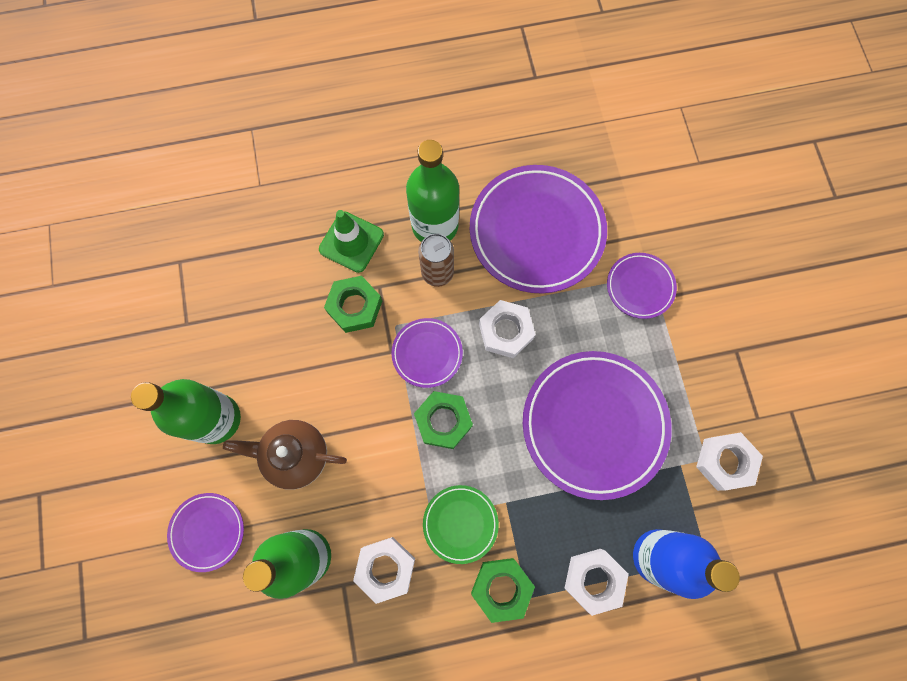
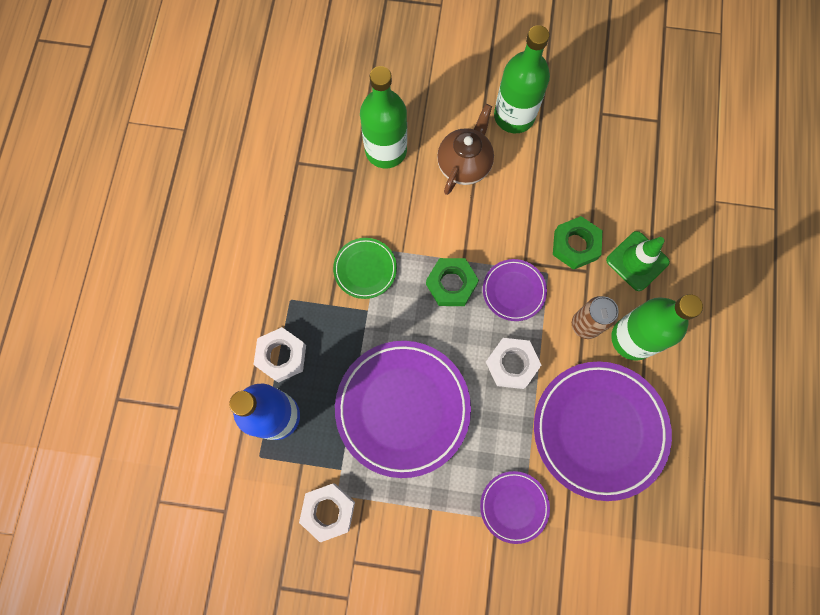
camera: 110 degrees right, 0 degrees up
purple plate [167,493,244,572] -> none
white nut [353,537,415,604] -> none
green nut [471,558,535,623] -> none

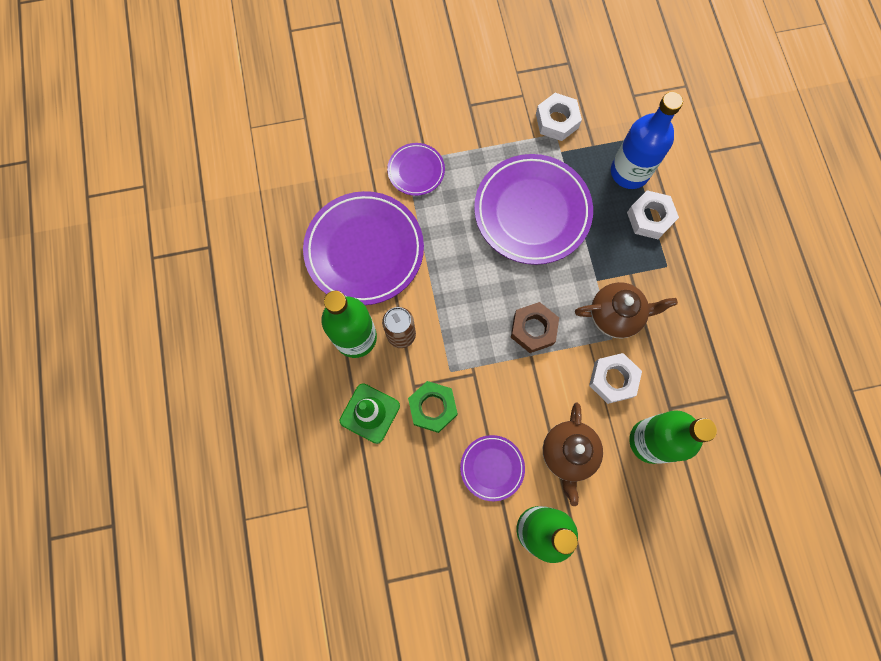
camera: 160 degrees right, 0 degrees up
green plate [333,238,397,299] -> brown teapot [575,282,678,339]
green nut [426,258,479,306] -> brown nut [511,302,559,353]
purple plate [483,259,547,321] -> purple plate moved to [460,435,525,501]
white nut [486,338,541,389] -> white nut moved to [589,353,642,404]

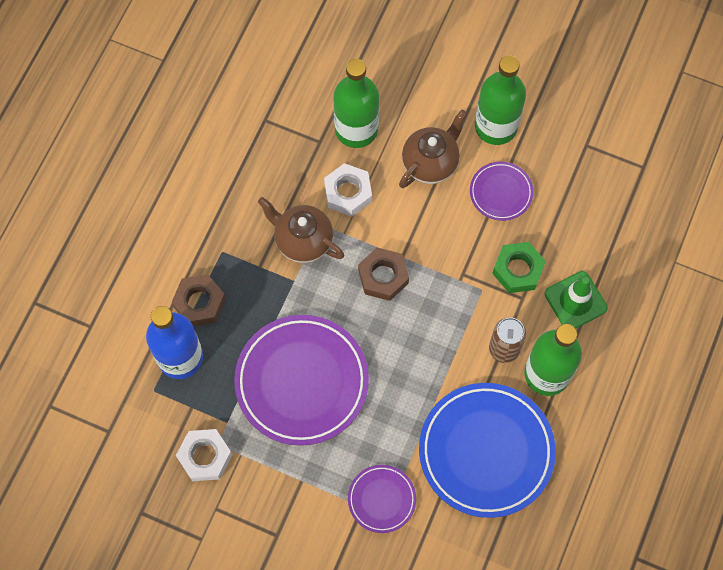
camera: 145 degrees left, 5 degrees down
purple plate [303,191,424,305] -> blue plate [419,383,556,518]
white nut [627,190,679,239] -> brown nut [172,274,226,326]

